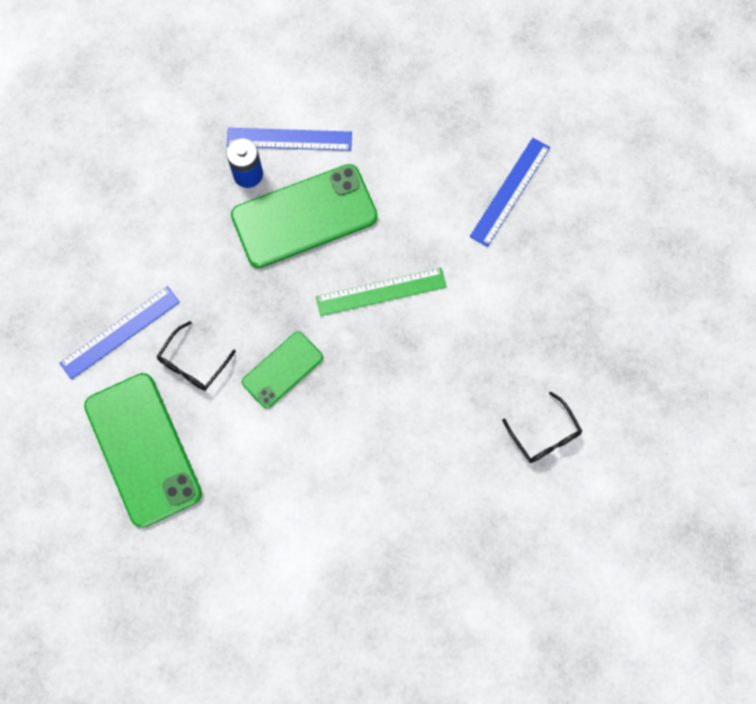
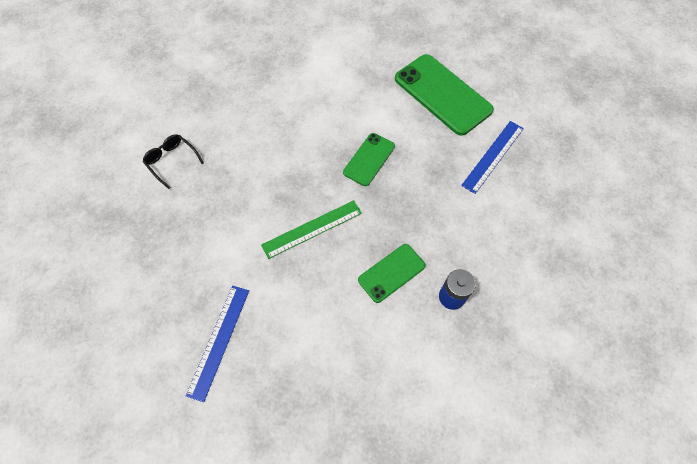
camera: 165 degrees right, 10 degrees down
black glasses [156,321,236,391] -> none
blue ruler [227,128,352,151] -> none
green phone [231,164,378,268] -> green phone [358,244,426,303], size x0.56

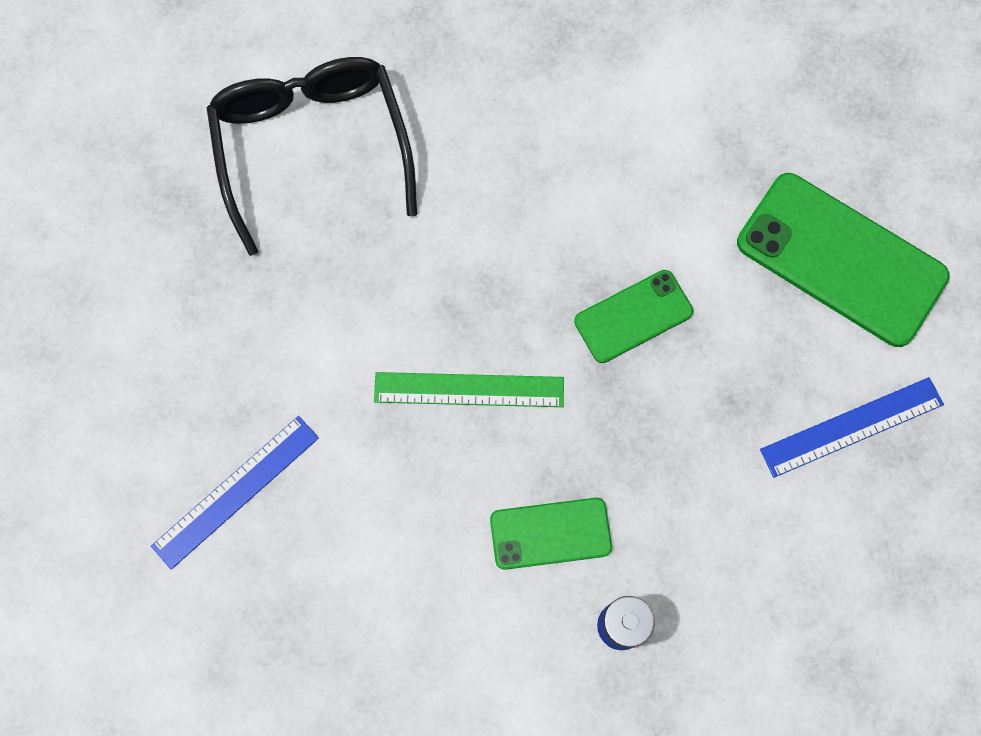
camera: 30 degrees right, 10 degrees up
black glasses [143,134,204,189] -> black glasses [207,57,417,256], size x2.15
green phone [395,54,494,136] -> green phone turned 45 degrees counterclockwise [737,173,950,347]

